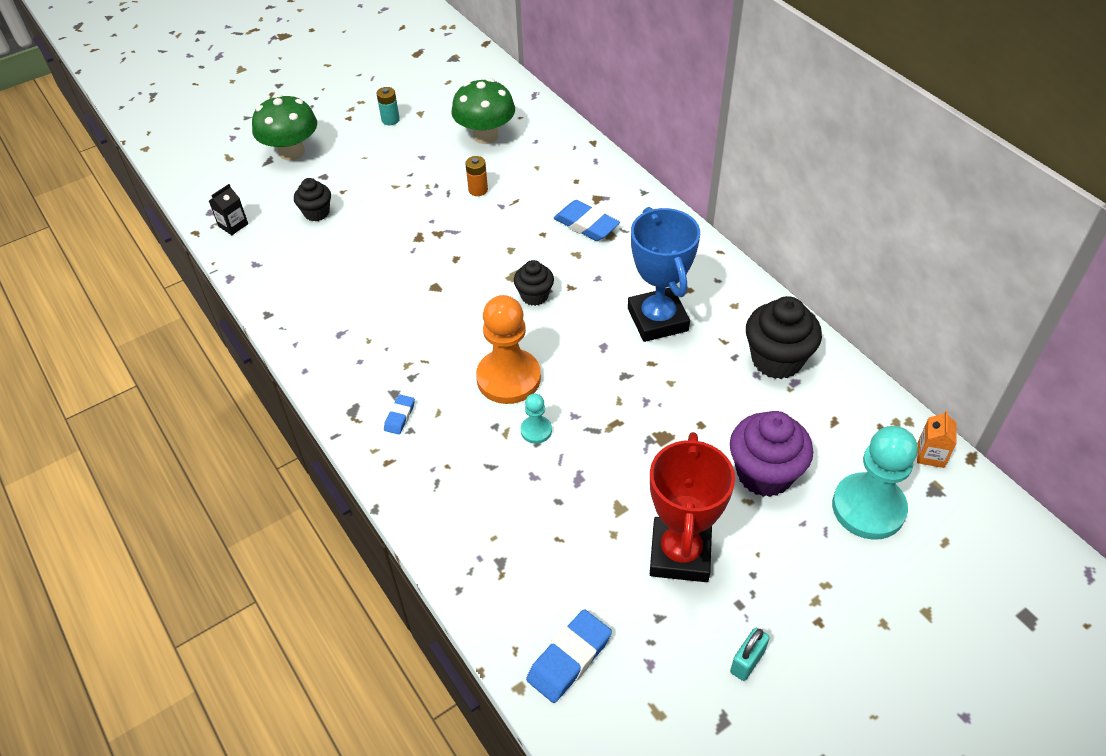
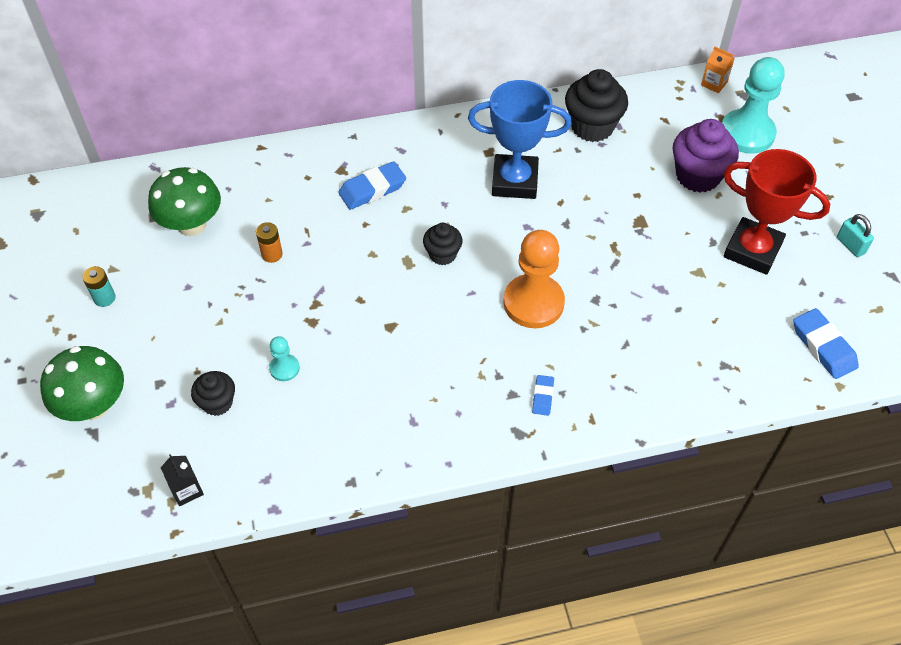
camera: 70 degrees left, 5 degrees up
blue eraser [384,395,415,435] -> blue eraser turned 60 degrees clockwise [532,375,554,416]
turquoise pawn [521,394,552,444] -> turquoise pawn moved to [269,336,300,381]

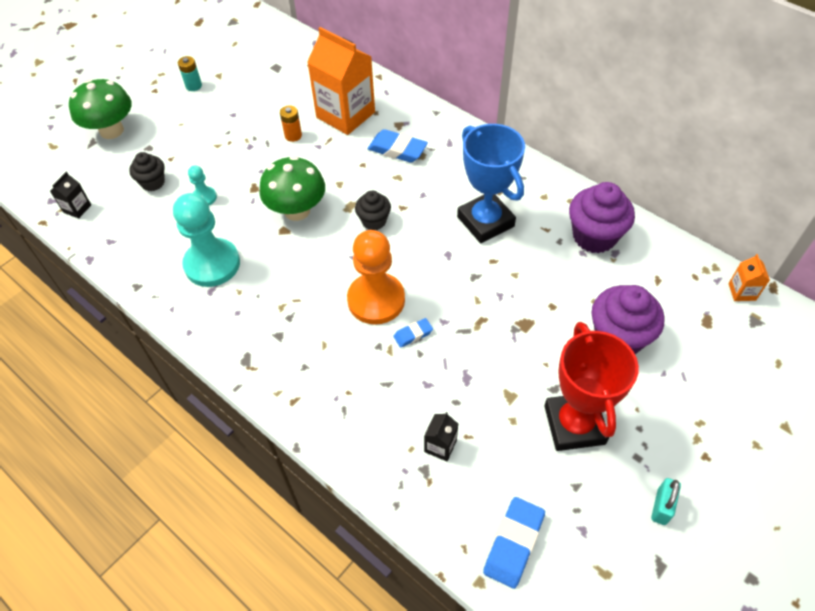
camera: 55 degrees right, 0 degrees up
green mushroom [148,167,221,236] -> green mushroom moved to [259,156,325,221]
blue eraser [532,375,554,416] -> blue eraser moved to [394,318,433,348]
black cupcake [565,69,628,142] -> purple cupcake [569,182,635,253]
turquoise pawn [722,57,785,154] -> turquoise pawn moved to [173,193,240,287]
none -> orange carton [307,27,375,135]
none -> black carton [424,412,458,461]

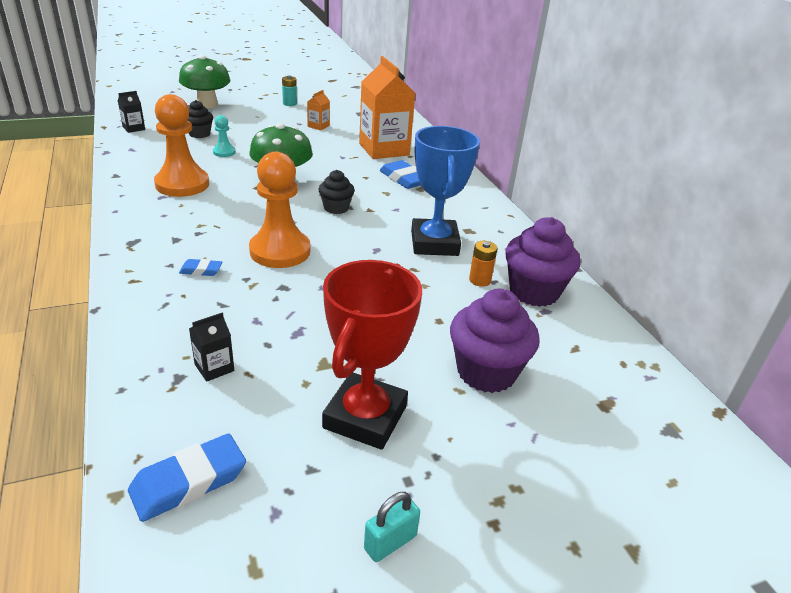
camera: 25 degrees right, 20 degrees down
turquoise pawn [173,193,240,287] -> orange pawn [154,94,209,197]
orange battery [280,106,302,142] -> orange battery moved to [469,241,497,287]
blue eraser [394,318,433,348] -> blue eraser moved to [179,259,222,276]
orange carton [728,254,770,301] -> orange carton moved to [307,90,330,131]

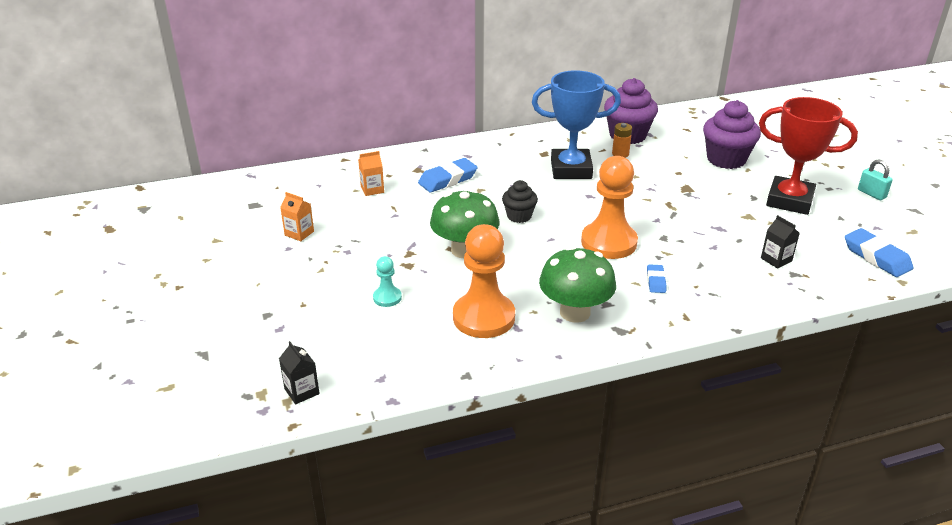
camera: 85 degrees left, 0 degrees up
green mushroom [179,55,230,108] -> green mushroom moved to [539,246,616,323]
black cupcake [188,100,213,138] -> none
turquoise battery [282,75,297,106] -> none
orange carton [359,56,415,159] -> orange carton [358,151,384,196], size x0.43

